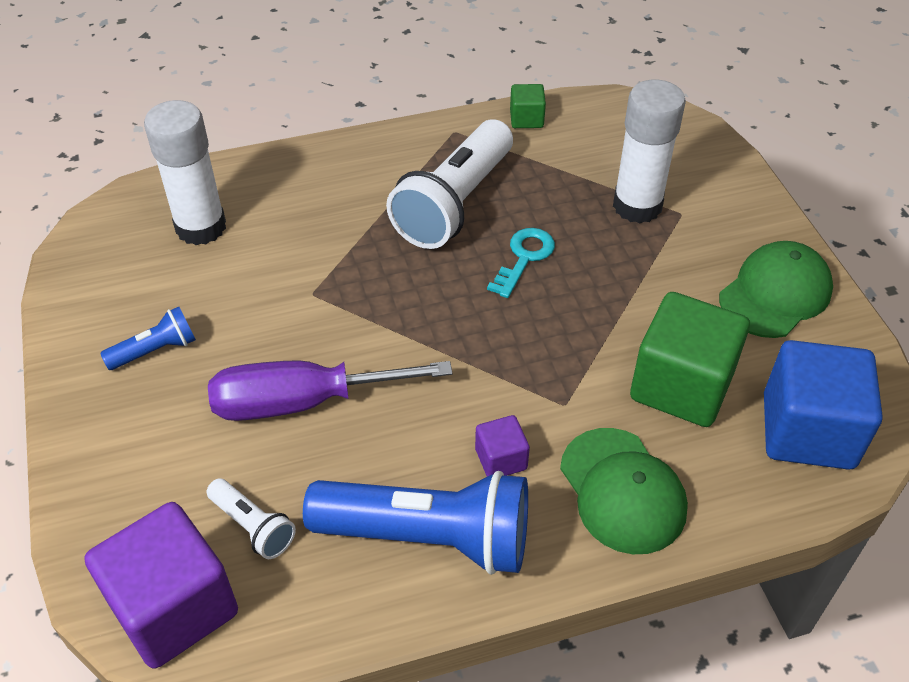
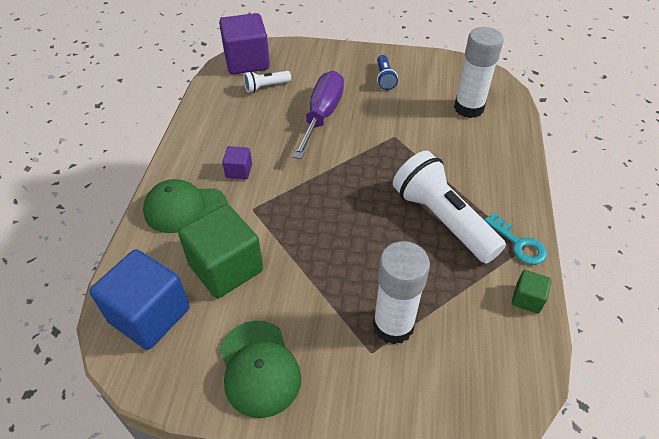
camera: 115 degrees right, 0 degrees up
blue flashlight [303,471,528,575] -> none
turquoise key [487,228,555,298] -> turquoise key moved to [484,212,547,265]

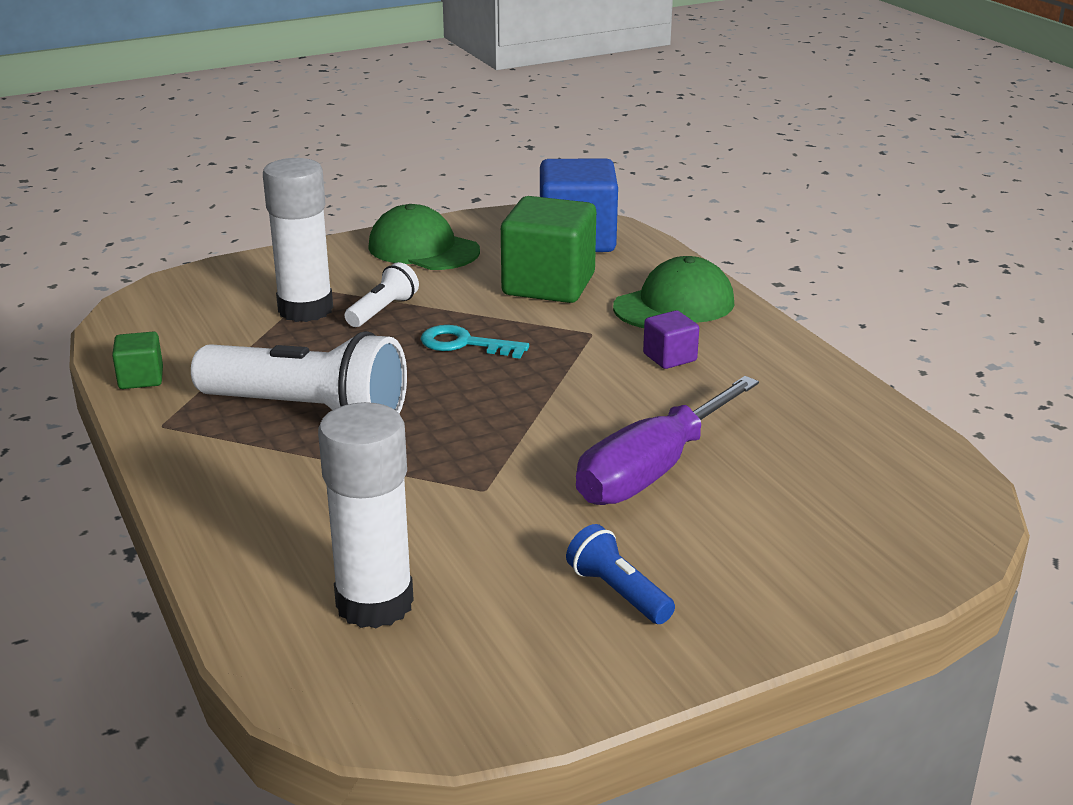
camera: 145 degrees right, 20 degrees down
purple cube [219,13,270,75] -> none
white flashlight [244,71,291,93] -> white flashlight moved to [345,262,419,327]
purple screwdriver [292,71,344,159] -> purple screwdriver turned 60 degrees clockwise [576,376,759,505]
turquoise key [484,212,547,265] -> turquoise key moved to [421,325,529,358]

